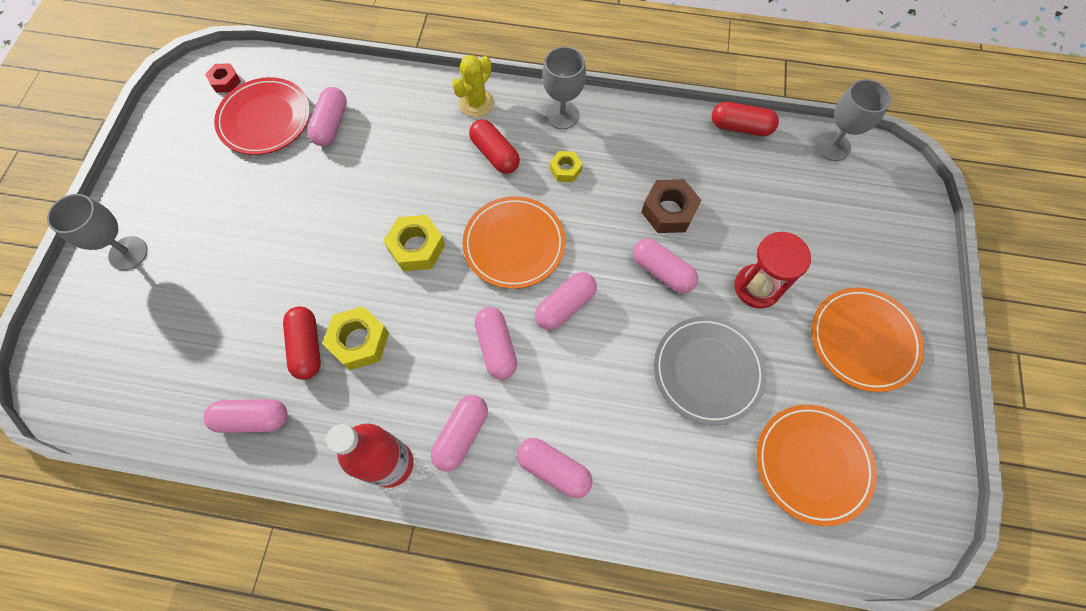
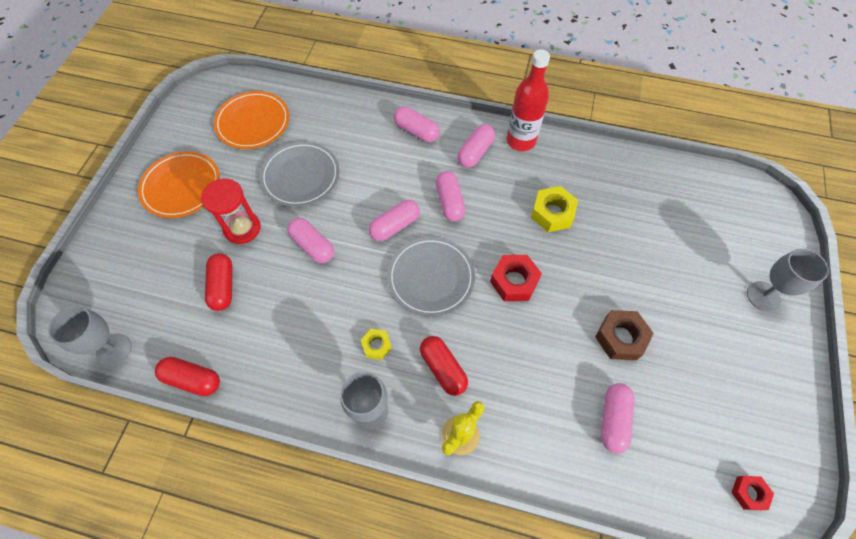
camera: 175 degrees left, 5 degrees down
pink capsule [204,399,288,433] -> none
red plate [214,77,310,155] -> none
red capsule [283,306,321,380] -> red capsule moved to [205,253,232,311]
yellow nut [384,215,445,271] -> red nut [490,255,542,301]
orange plate [463,196,565,289] -> grey plate [387,237,475,317]
brown nut [641,179,701,233] -> brown nut moved to [595,310,654,360]

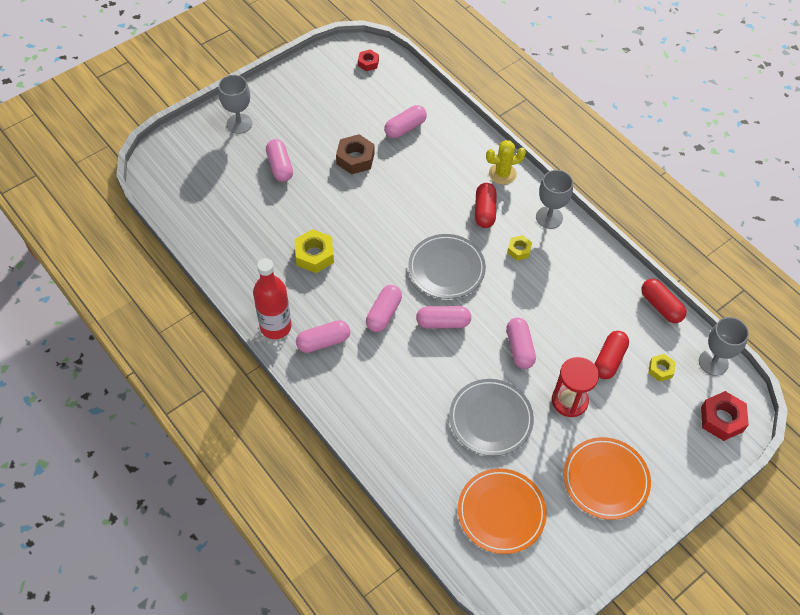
camera: 145 degrees left, 5 degrees down
pink capsule [394,106,440,142] -> pink capsule moved to [266,139,293,182]
red nut [490,255,542,301] -> red nut moved to [701,391,749,441]
none -> yellow nut [649,354,676,382]

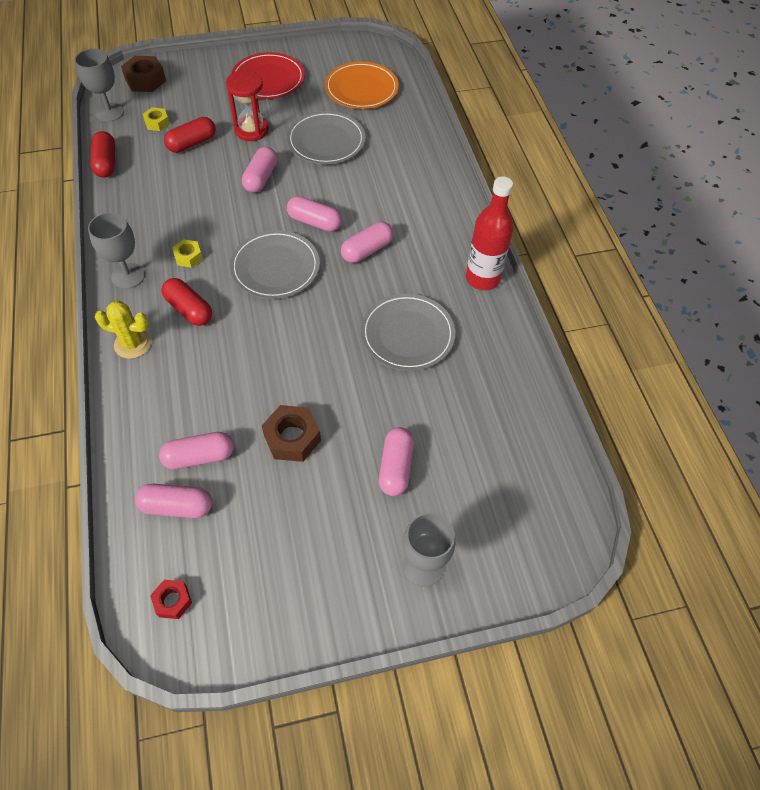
camera: 155 degrees left, 0 degrees up
yellow nut [295,229,334,273] -> grey plate [361,294,455,371]
pink capsule [296,320,350,353] -> pink capsule moved to [135,484,212,518]
red capsule [475,183,497,228] -> red capsule turned 75 degrees counterclockwise [161,278,212,326]
orange plate [563,437,651,520] -> red plate [231,52,305,99]
red nut [701,391,749,441] -> brown nut [121,56,166,92]

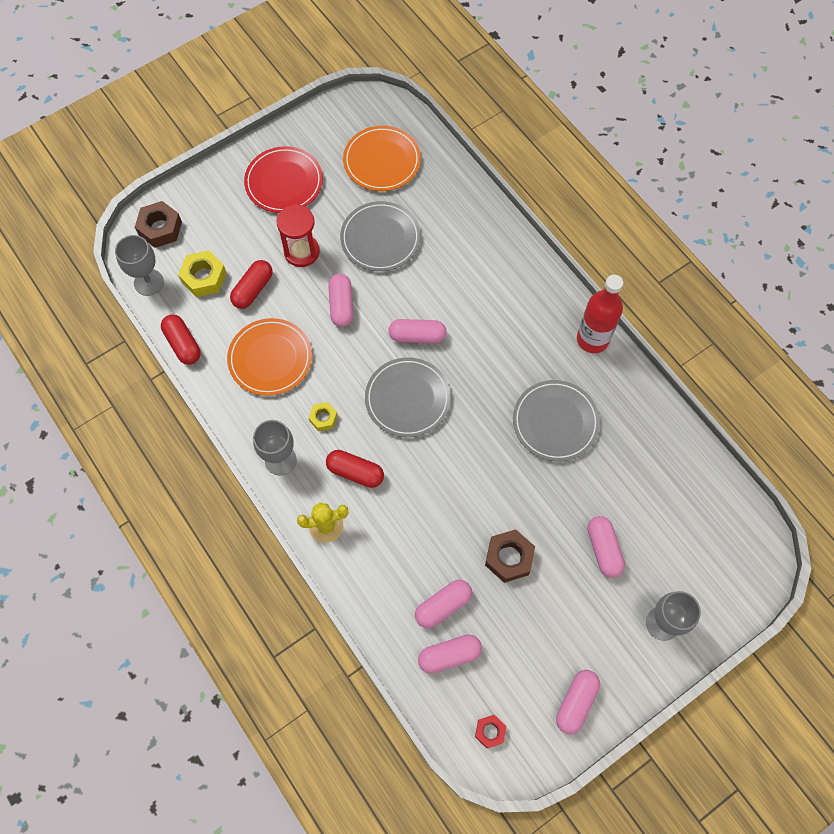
camera: 20 degrees left, 10 degrees up
yellow nut [143,107,170,131] -> yellow nut [178,250,227,297], size x1.68
pink capsule [341,222,393,263] -> pink capsule moved to [556,670,600,734]
none -> orange plate [227,318,312,396]

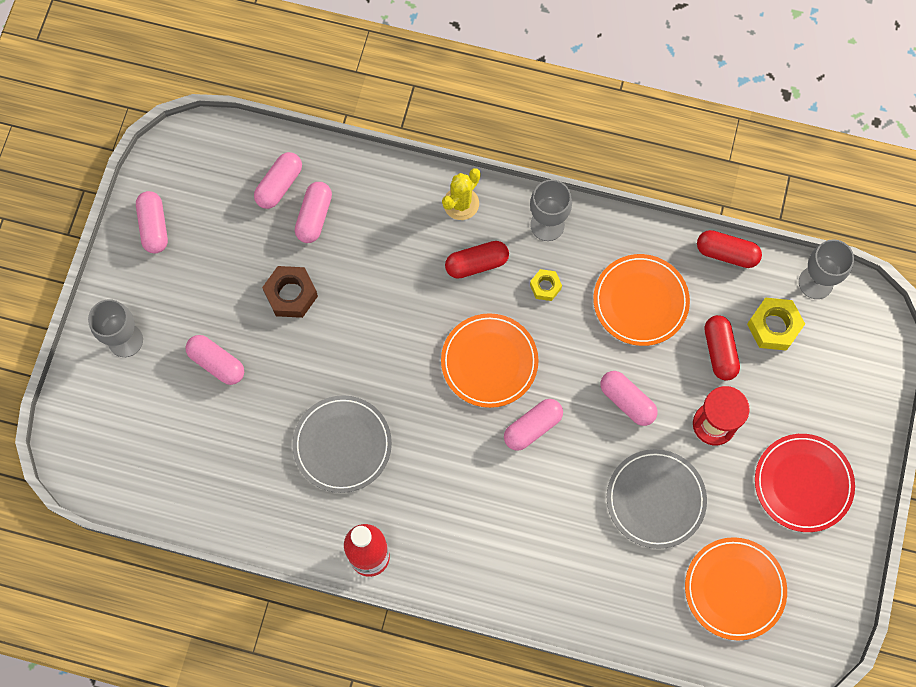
camera: 140 degrees right, 5 degrees up
brown nut [135,201,182,248] -> none
grey plate [365,357,451,437] -> orange plate [441,313,538,408]
red nut [475,715,506,748] -> none

